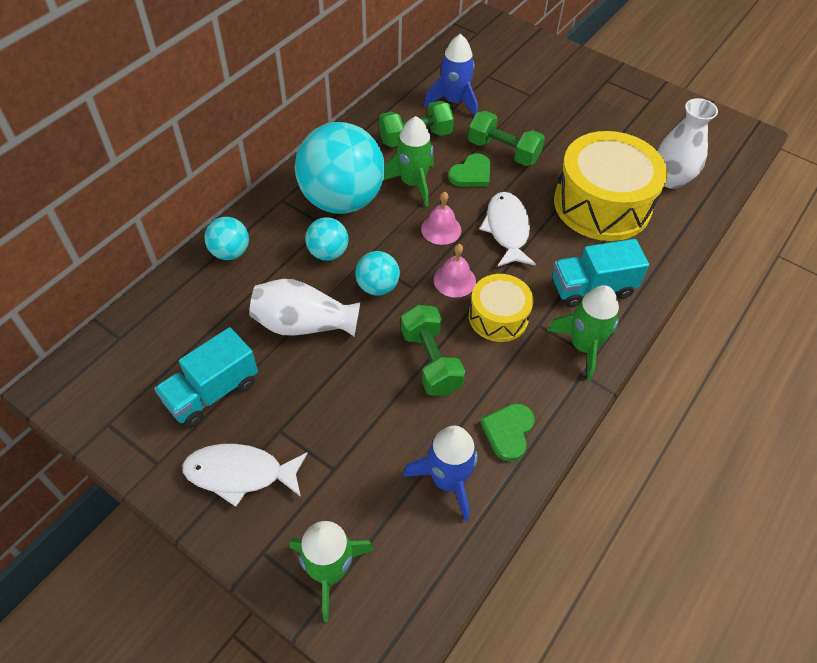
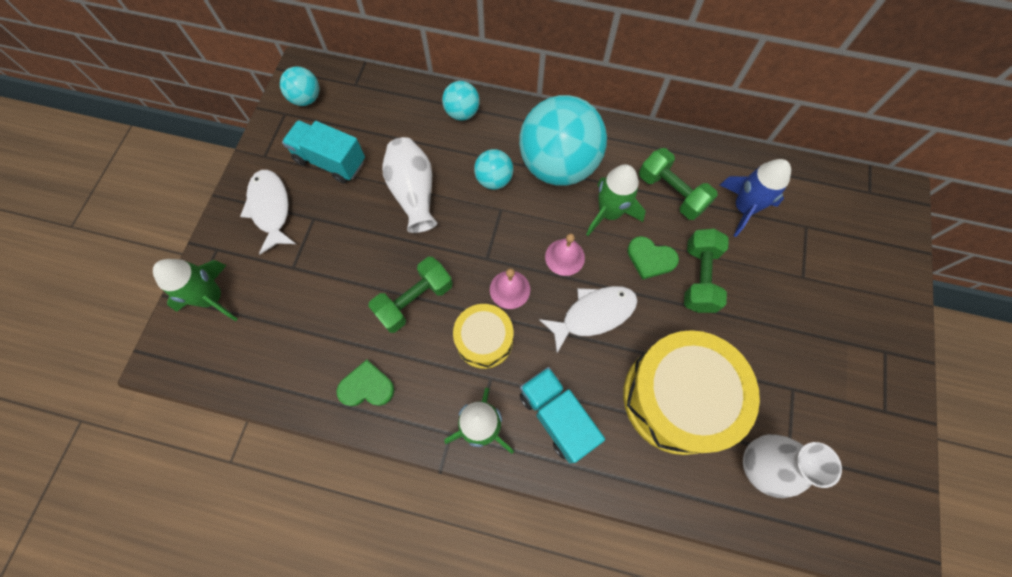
camera: 70 degrees right, 15 degrees up
turquoise ball [355,251,400,296] -> turquoise ball moved to [280,66,319,106]
blue rocket [403,426,478,522] -> none

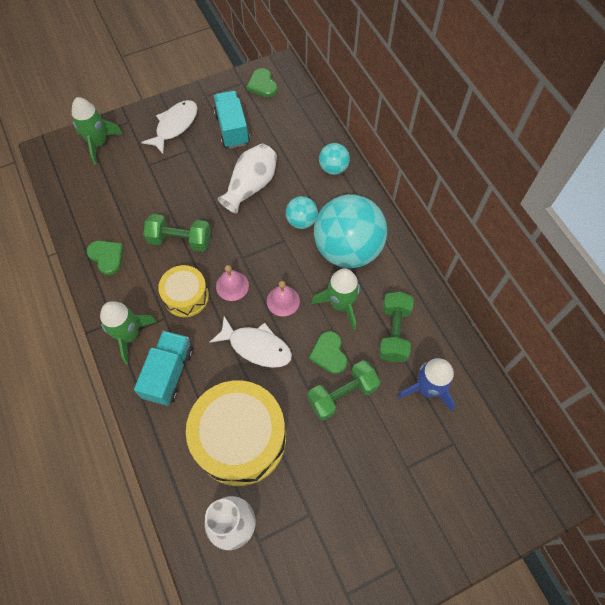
camera: 50 degrees right, 5 degrees down
turquoise ball [280,66,319,106] -> green heart [246,68,278,97]

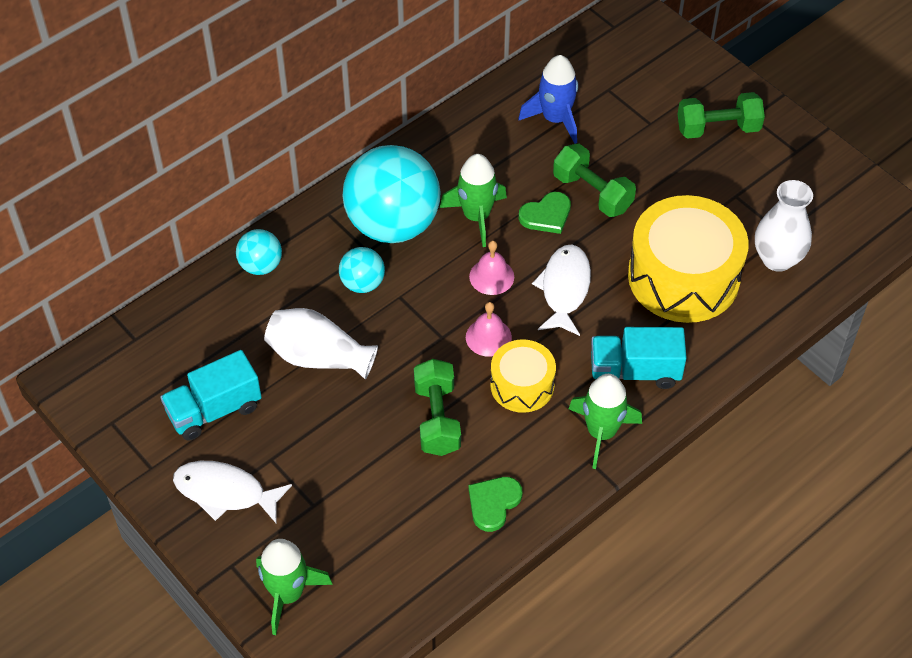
camera: 105 degrees left, 10 degrees down
green heart [246,68,278,97] -> none
green dumbbell [379,291,414,362] -> green dumbbell moved to [678,92,765,138]

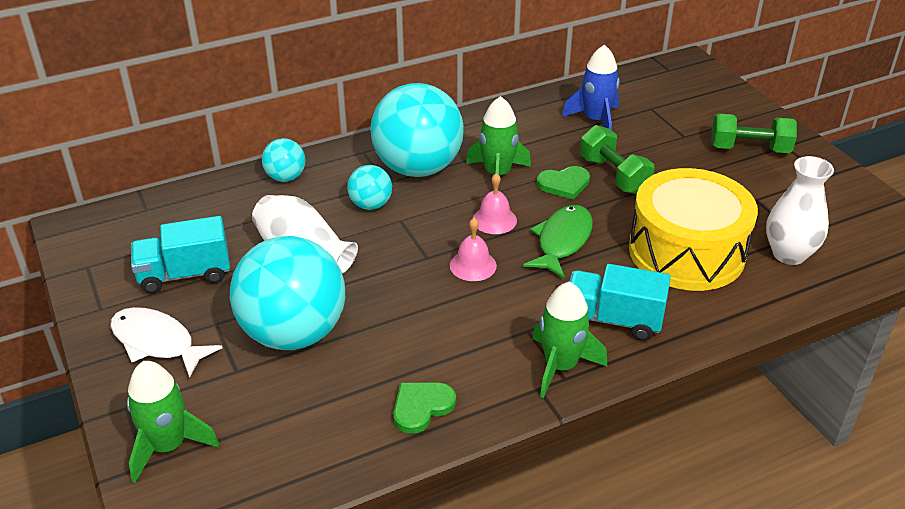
camera: 15 degrees right, 15 degrees down
green dumbbell [414,359,461,456] -> none
yellow drum [490,339,556,413] -> none
white fish [532,245,591,336] -> green fish [523,205,593,278]
none -> turquoise ball [230,236,345,350]

